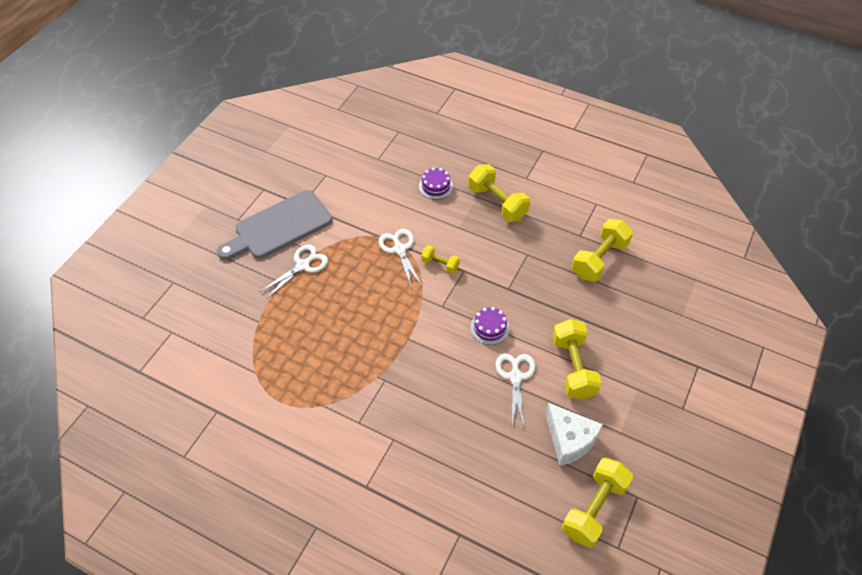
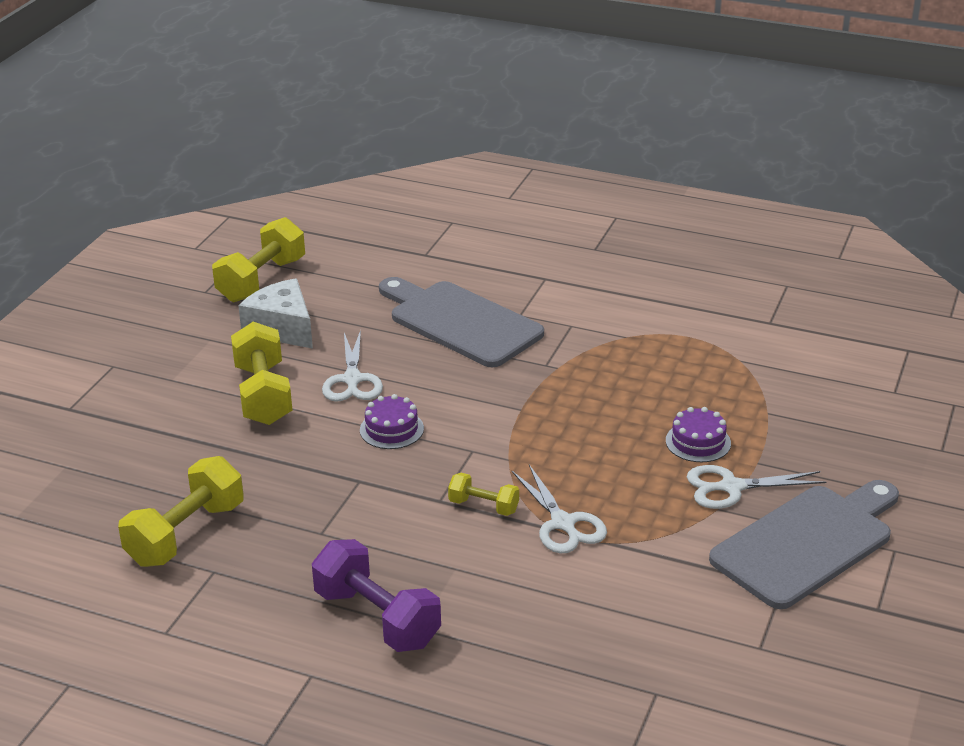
camera: 175 degrees right, 20 degrees down
white scissors [260,245,328,299] -> white scissors turned 45 degrees clockwise [687,465,826,509]
purple cake [419,167,453,200] -> purple cake moved to [666,407,731,462]
yellow dumbbell [468,164,530,222] -> purple dumbbell [312,539,441,652]
none -> grey cutting board [379,277,544,367]

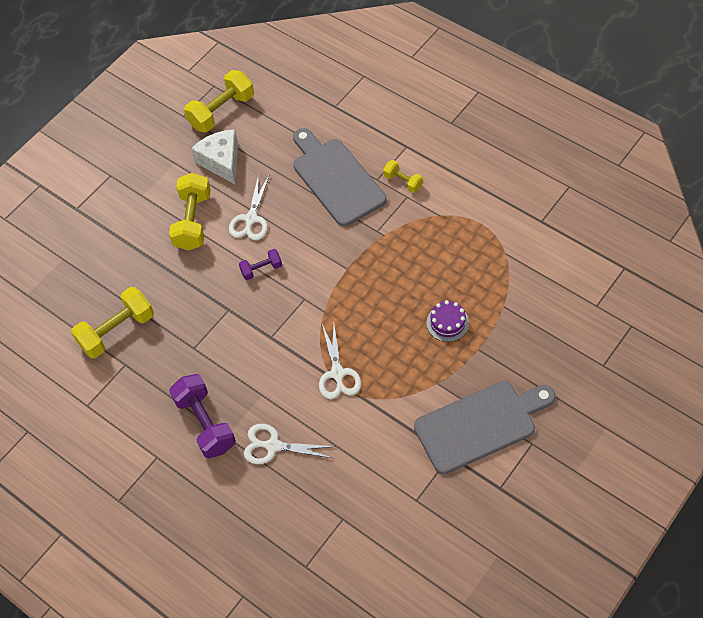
camera: 20 degrees right, 25 degrees up
purple cake [360,394,424,449] -> purple dumbbell [239,249,282,280]
yellow dumbbell [448,473,519,516] -> yellow dumbbell moved to [383,160,423,193]
white scissors [687,465,826,509] -> white scissors moved to [244,424,336,464]

